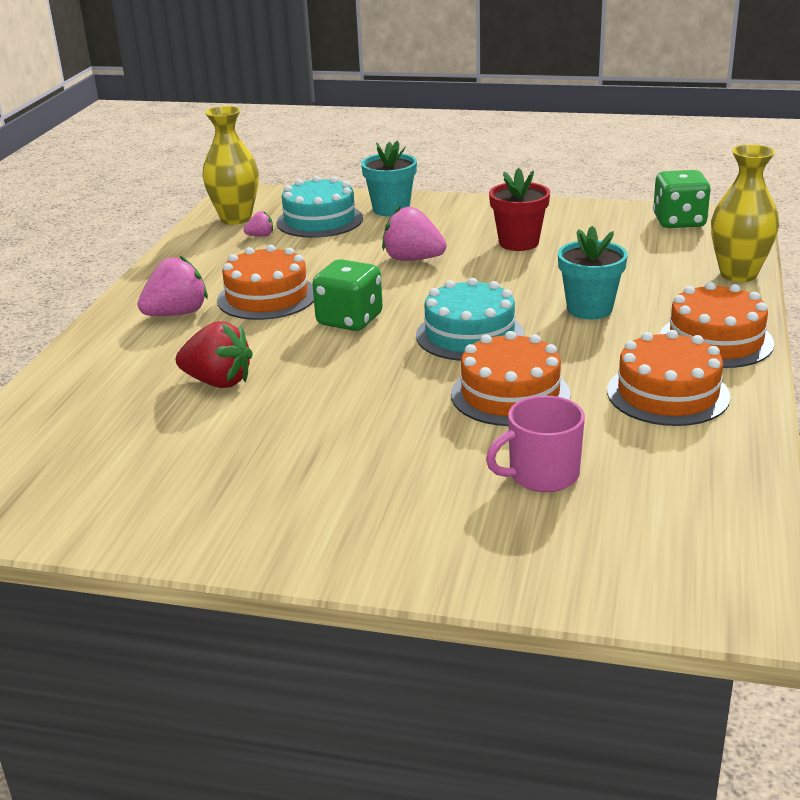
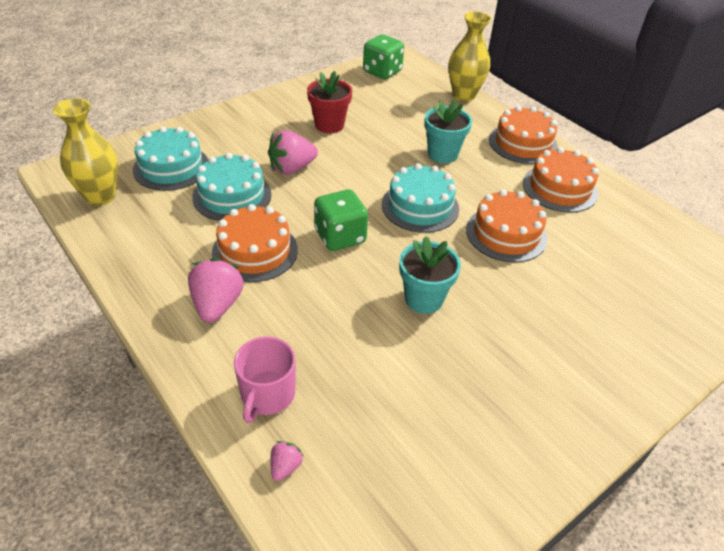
camera: 55 degrees left, 15 degrees up
red strawberry [176,321,253,388] -> none
pink strawberry [244,211,273,237] -> pink strawberry moved to [270,441,303,481]
turquoise flower pot [361,140,417,216] -> turquoise flower pot moved to [399,236,461,314]
pink mug [486,395,585,492] -> pink mug moved to [234,337,295,423]
none -> turquoise cake [192,153,271,221]

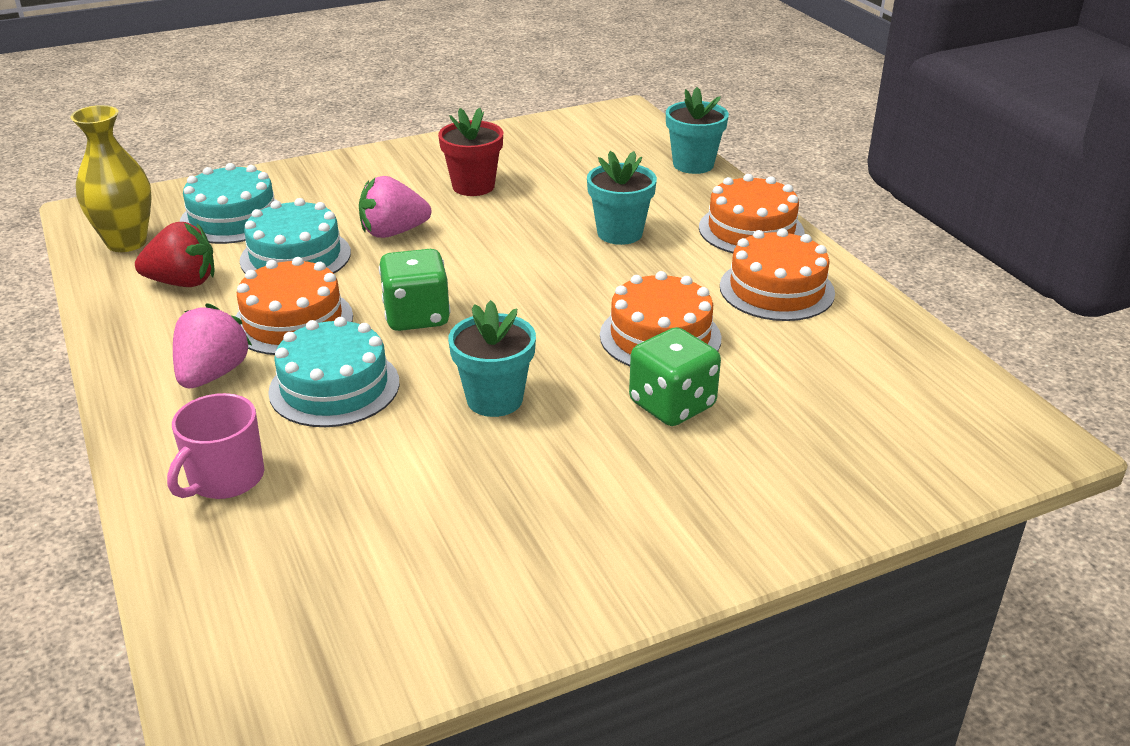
camera: 15 degrees right, 10 degrees down
pink strawberry [270,441,303,481] -> none
green dice [363,34,404,79] -> green dice moved to [629,327,721,426]
turquoise cake [382,163,459,233] -> turquoise cake moved to [268,317,399,427]
yellow vase [448,11,491,102] -> turquoise flower pot [666,87,729,174]
none -> red strawberry [135,222,214,287]

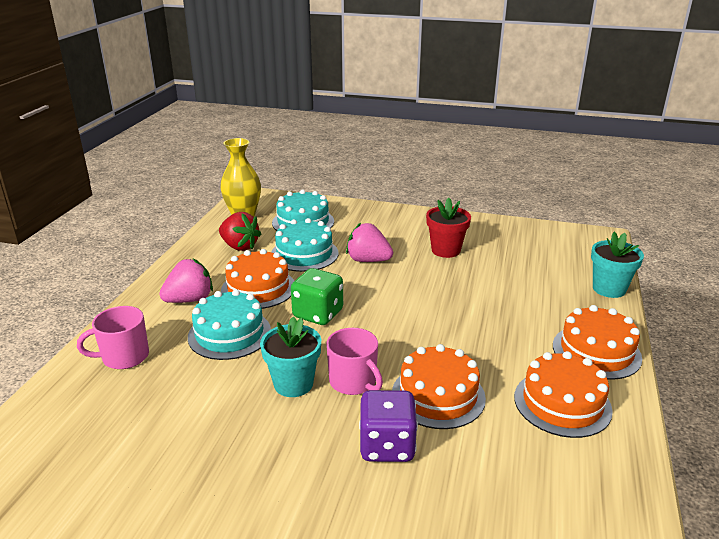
camera: 40 degrees right, 5 degrees down
turquoise flower pot [587,151,657,245] -> none
green dice [629,327,721,426] -> purple dice [359,390,418,462]
none -> pink mug [326,328,383,395]

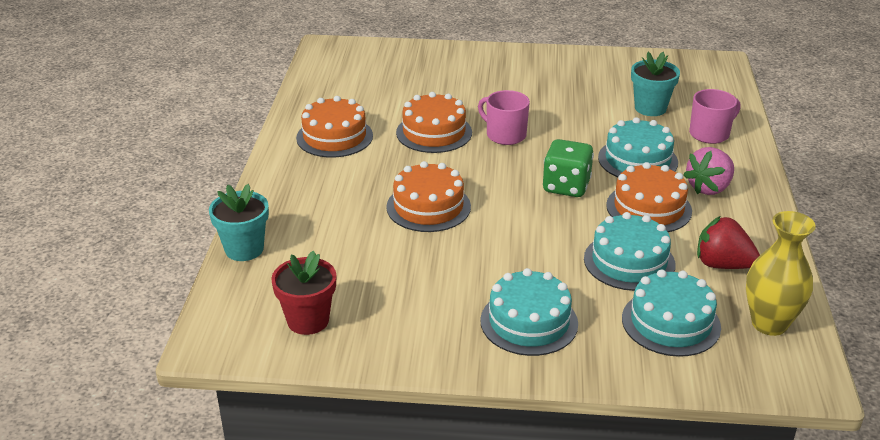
camera: 170 degrees right, 5 degrees up
turquoise flower pot [260,316,321,397] -> turquoise flower pot moved to [631,52,680,116]
pink strawberry [346,223,393,262] -> none
purple dice [359,390,418,462] -> none
red flower pot [426,198,471,258] -> red flower pot moved to [271,250,336,335]
orange cake [553,305,642,380] -> orange cake moved to [386,161,471,232]
none -> turquoise cake [480,268,578,356]

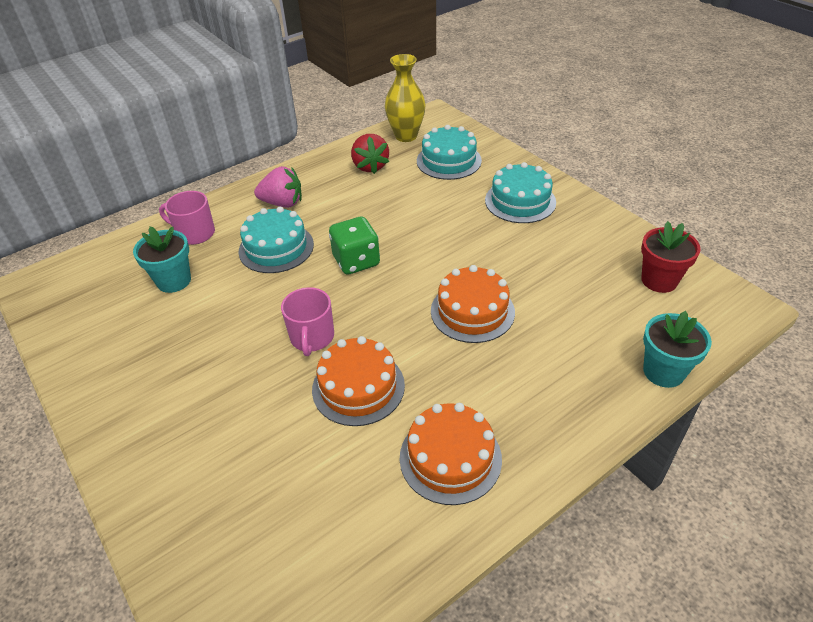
camera: 130 degrees left, 10 degrees up
turquoise cake [584,212,676,291] -> none
orange cake [606,162,692,232] -> none

